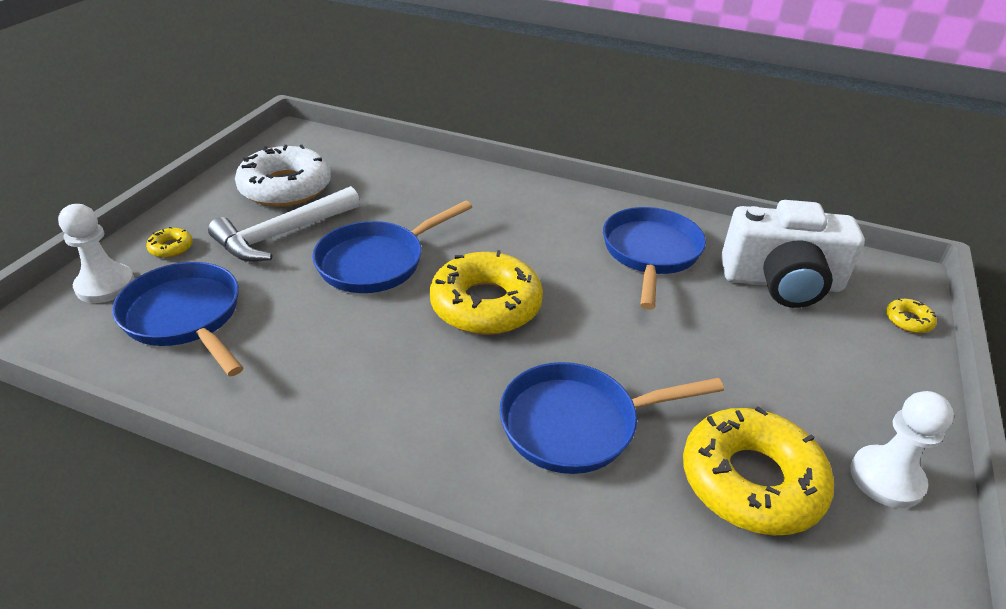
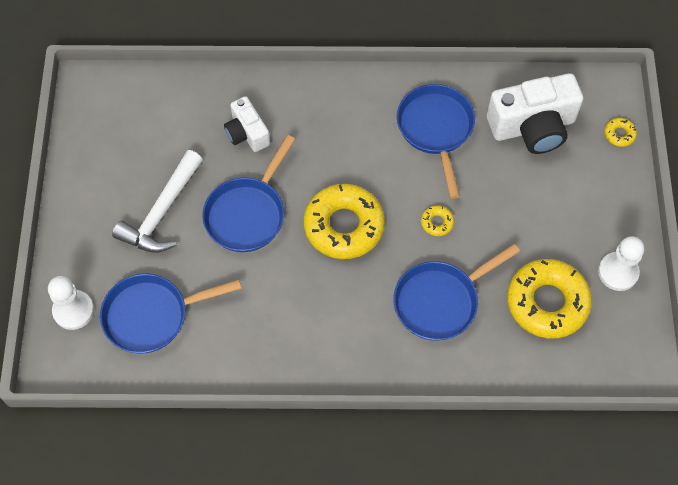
camera: 20 degrees left, 25 degrees up
blue pan [112,262,243,376] -> blue pan turned 45 degrees counterclockwise [100,274,242,353]
yellow donut [146,227,193,258] -> yellow donut moved to [421,205,454,236]
white donut [235,145,331,207] -> none
none -> white camera [224,96,270,152]

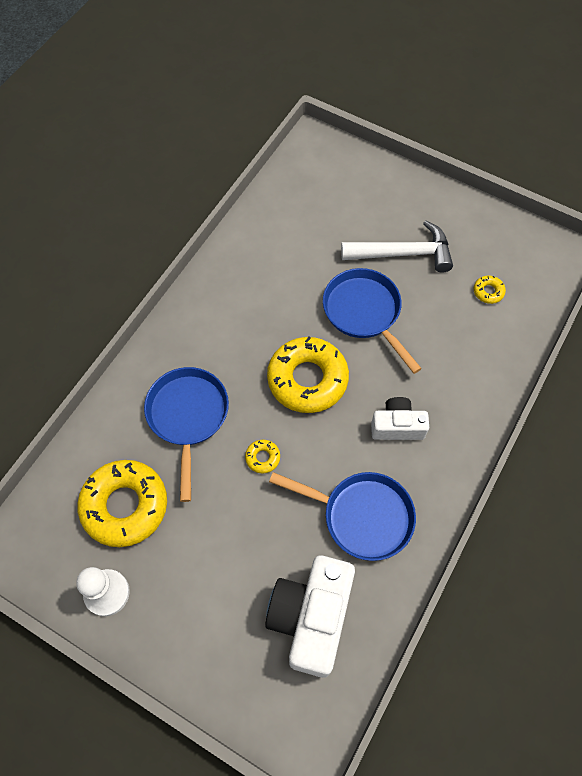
camera: 120 degrees right, 0 degrees up
white pawn [48,276,94,330] -> none
blue pan [100,274,242,353] -> none
white hammer [112,150,203,253] -> white hammer turned 120 degrees clockwise [341,220,453,273]
white camera [224,96,270,152] -> white camera moved to [371,397,429,440]
yellow donut [604,118,637,147] -> yellow donut moved to [473,275,506,304]

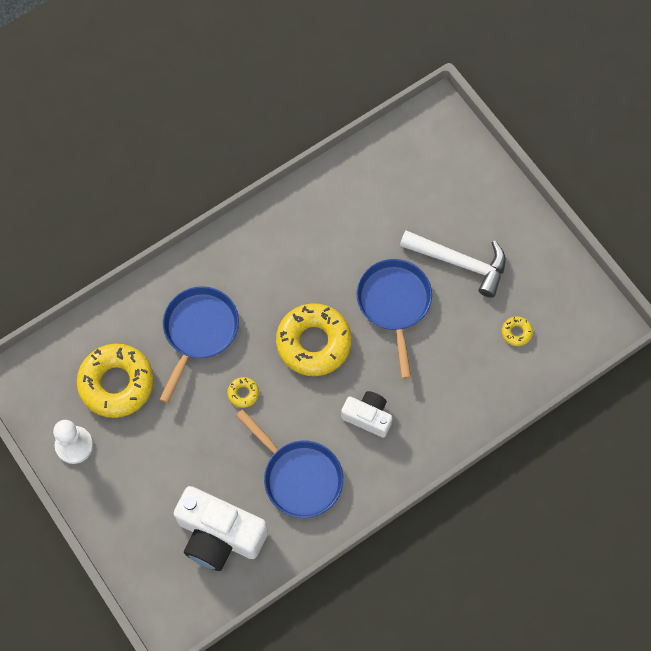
camera: 25 degrees right, 5 degrees up
white camera [265,555,355,678] -> white camera turned 105 degrees counterclockwise [174,486,268,571]

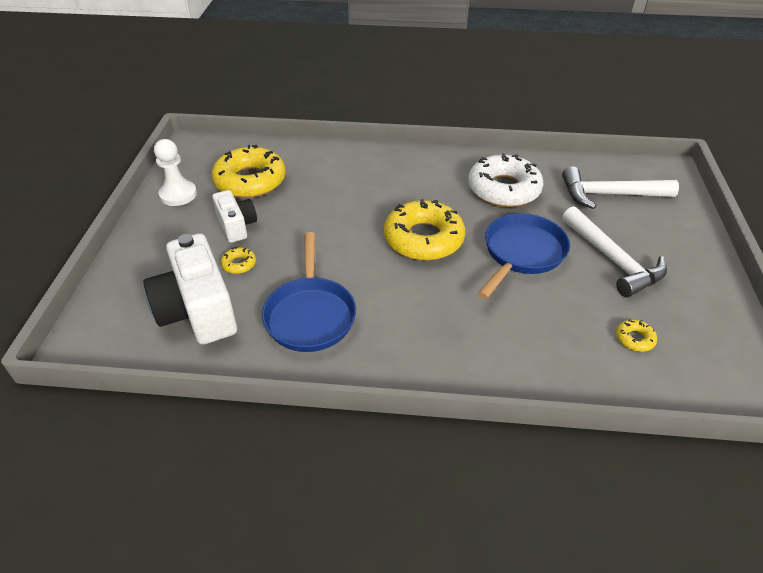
camera: 40 degrees right, 25 degrees down
blue pan [159,286,239,403] -> none
yellow donut [227,377,259,408] -> yellow donut moved to [221,247,256,274]
white camera [341,391,392,438] -> white camera moved to [212,190,257,243]
none -> white donut [468,153,544,207]
none -> white hammer [562,166,679,209]

